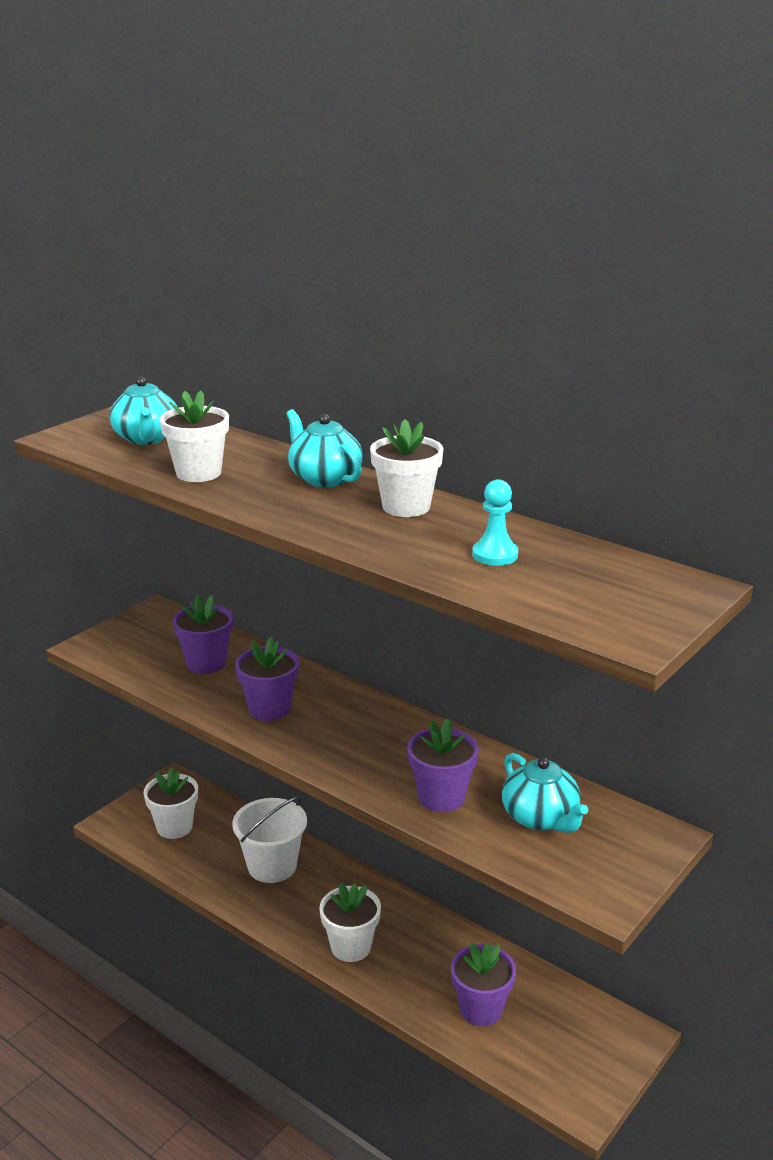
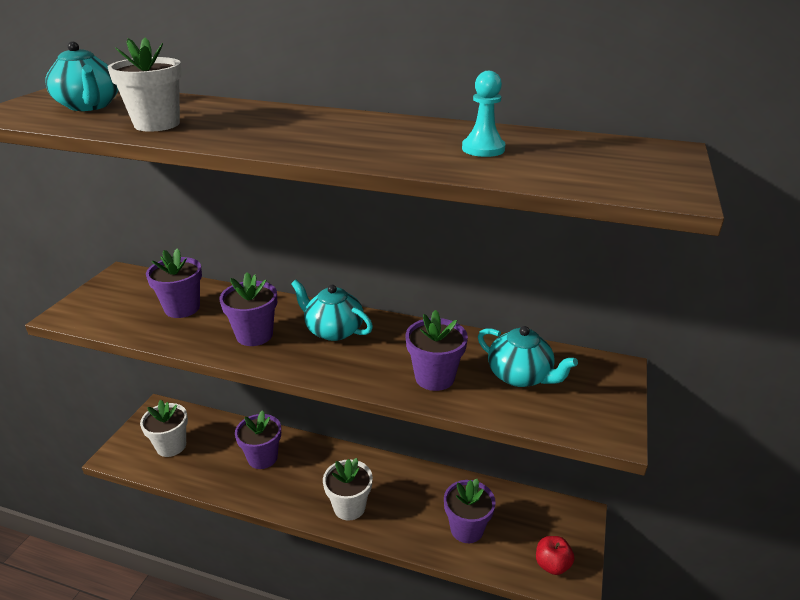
camera: 20 degrees left, 5 degrees up
white bucket [232,796,307,883] -> purple flower pot [235,410,281,469]
turquoise teapot [286,409,363,487] -> turquoise teapot moved to [291,280,373,341]
white flower pot [370,419,443,517] -> none
none -> red apple [536,536,574,575]

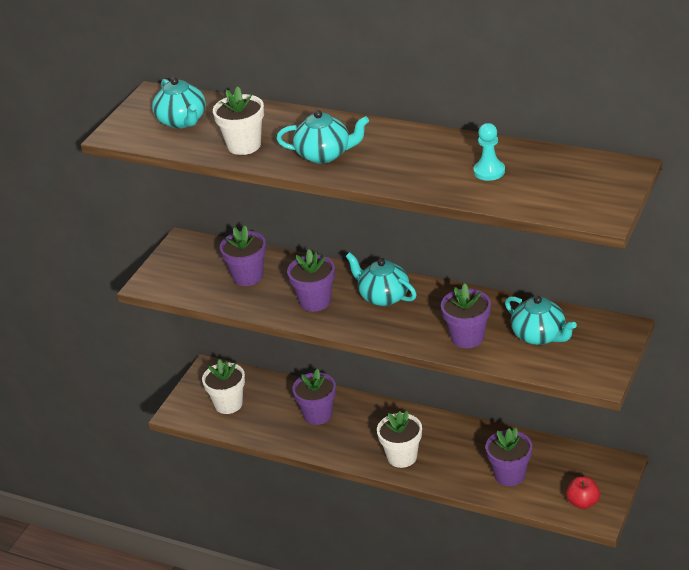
camera: 10 degrees right, 5 degrees up
none -> turquoise teapot [276,110,369,164]

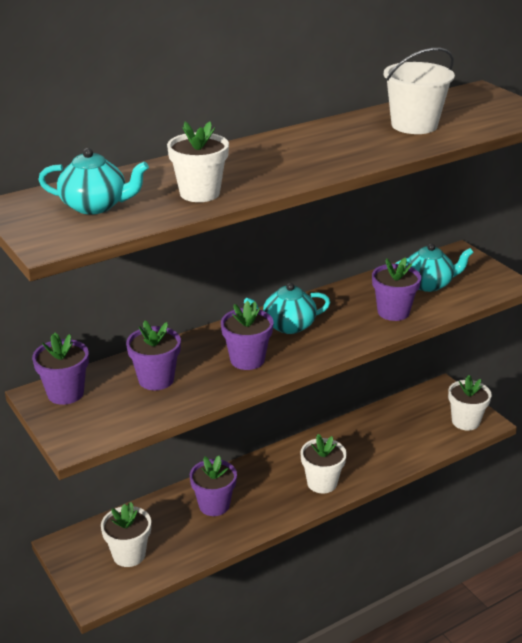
camera: 60 degrees left, 5 degrees down
turquoise teapot [276,110,369,164] -> none
turquoise pawn [473,123,505,181] -> white bucket [384,48,455,134]
purple flower pot [485,428,532,486] -> purple flower pot moved to [32,333,89,405]
red apple [566,477,600,509] -> white flower pot [448,375,492,431]

